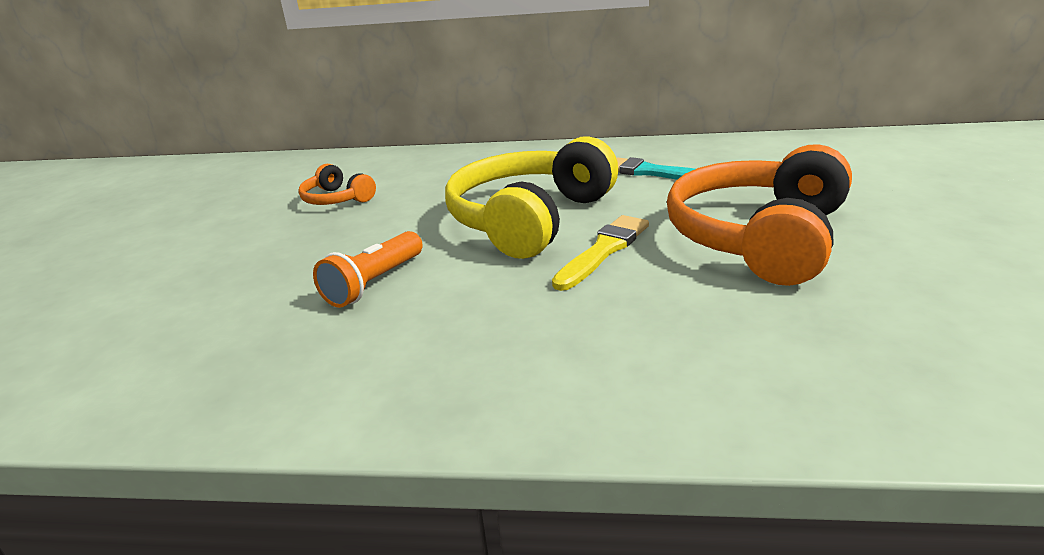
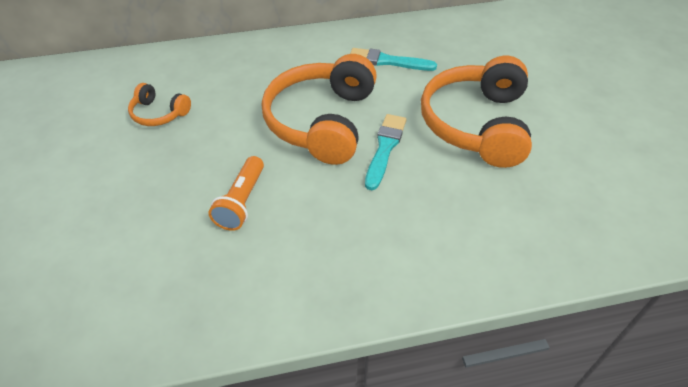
camera: 20 degrees left, 20 degrees up
yellow headphones [445,136,618,259] -> orange headphones [262,54,377,165]
yellow brush [552,215,649,291] -> turquoise brush [365,114,407,190]

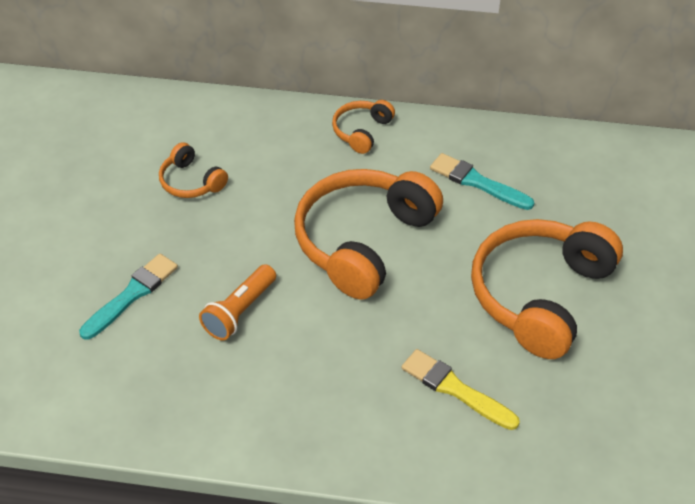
camera: 20 degrees right, 0 degrees up
turquoise brush [365,114,407,190] -> turquoise brush moved to [79,254,178,340]
none -> orange headphones [332,100,395,154]
none -> yellow brush [401,349,520,430]

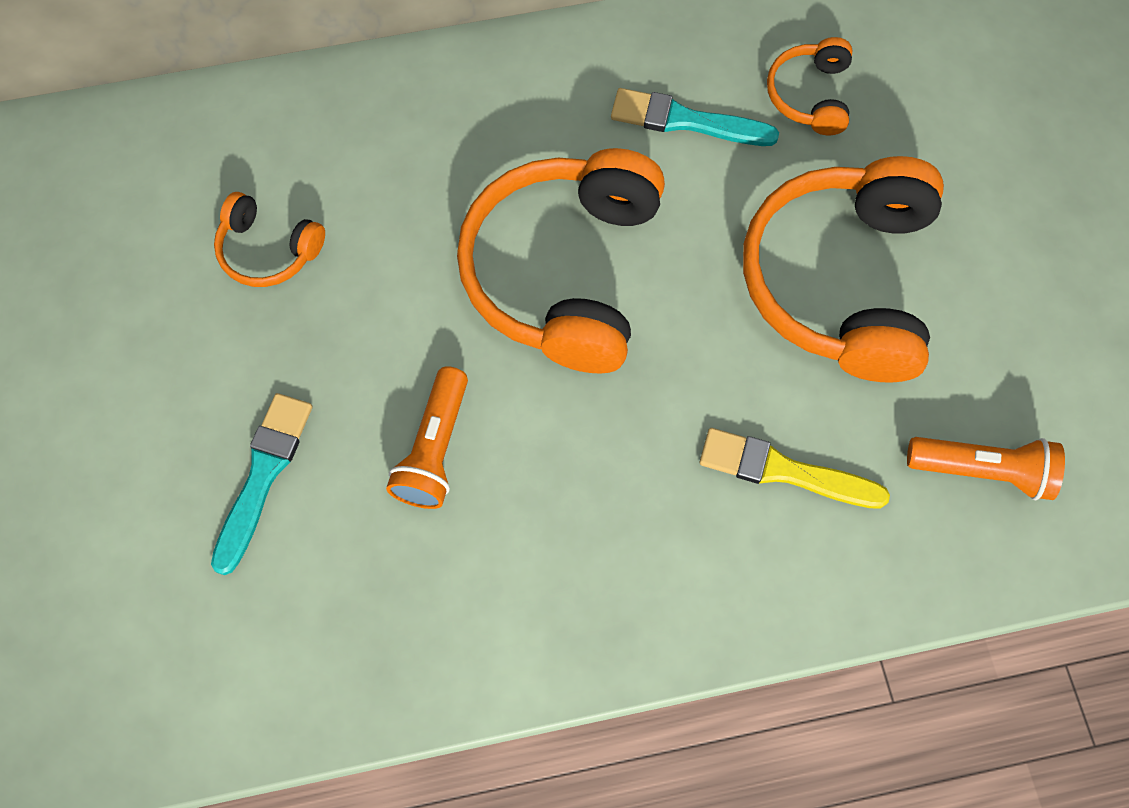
camera: 20 degrees left, 20 degrees up
orange headphones [332,100,395,154] -> orange headphones moved to [767,37,852,135]
none -> orange flashlight [907,437,1065,500]

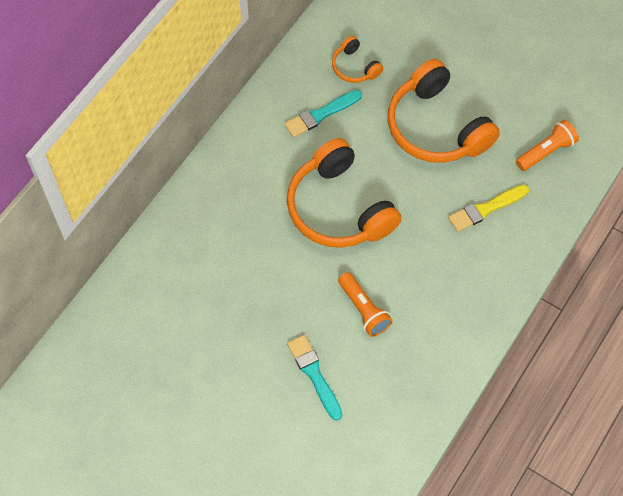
camera: 45 degrees left, 5 degrees down
orange headphones [214,192,325,287] -> none

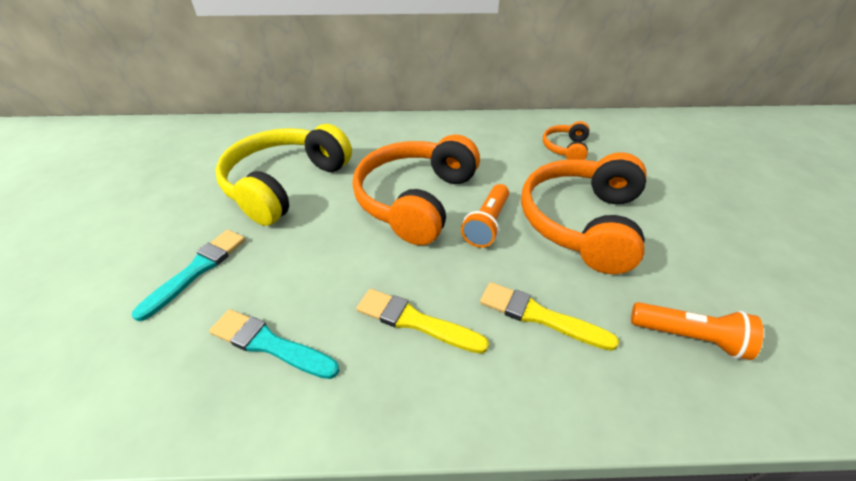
camera: 55 degrees right, 20 degrees down
turquoise brush [284,90,362,138] -> turquoise brush moved to [209,309,339,379]
orange flashlight [338,272,392,337] -> orange flashlight moved to [461,184,509,248]
none -> yellow headphones [215,124,352,226]
none -> yellow brush [356,289,489,354]

